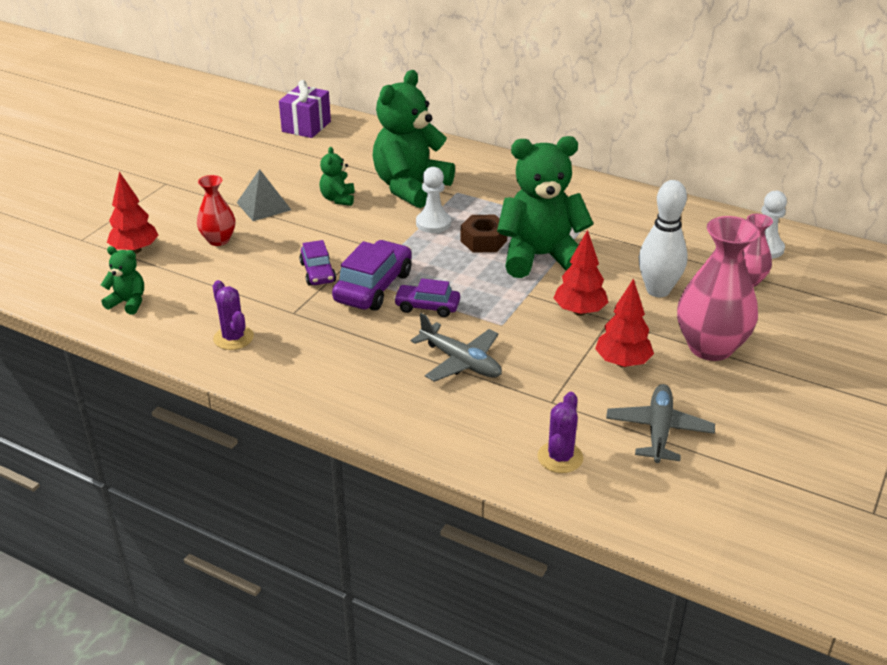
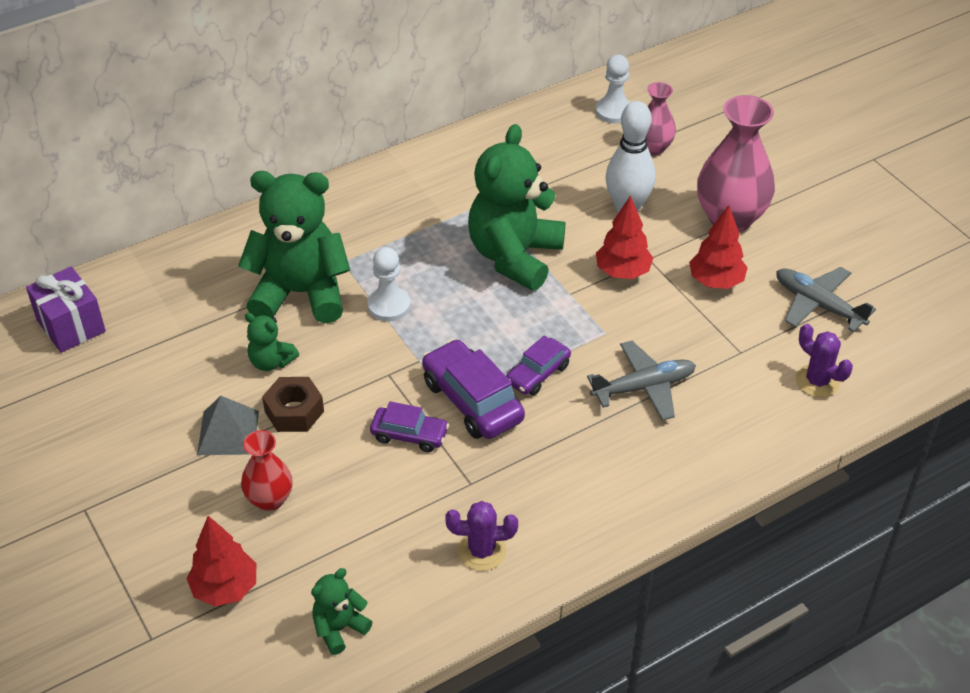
camera: 60 degrees left, 10 degrees up
green teddy bear [373,70,455,208] -> green teddy bear turned 120 degrees clockwise [238,171,350,323]
brown nut [461,215,507,252] -> brown nut moved to [262,377,324,432]

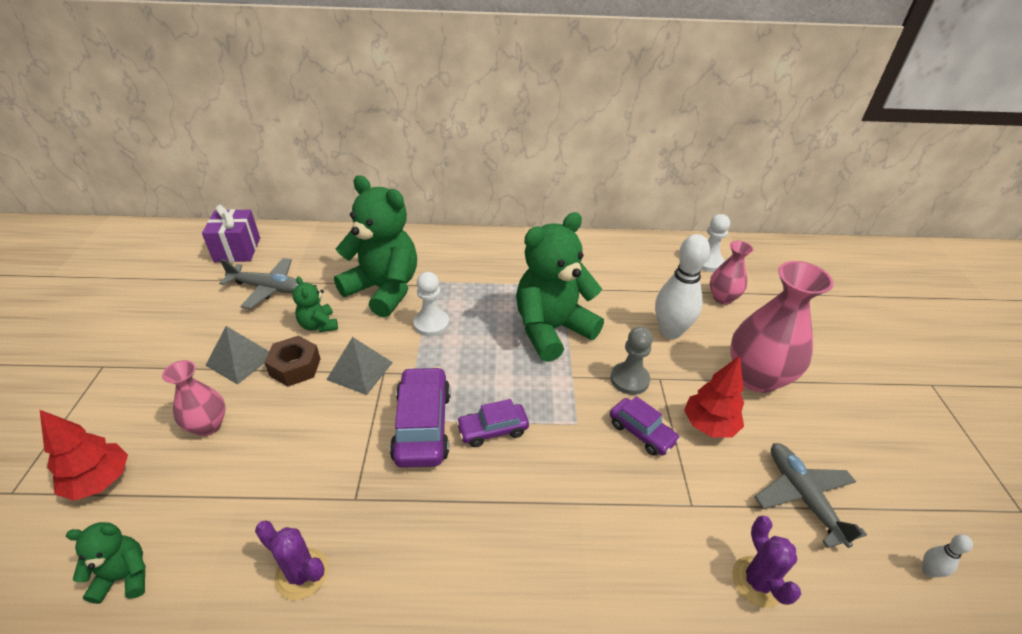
camera: 30 degrees right, 5 degrees down
red vase [241,430,293,511] -> pink vase [162,360,226,436]
purple car [370,401,449,452] -> purple car moved to [610,396,680,456]
grey plane [587,341,696,421] -> grey plane moved to [219,258,298,309]
red tree [596,195,653,279] -> grey pawn [610,326,653,395]
none -> grey pyramid [326,337,393,395]
none -> white bowling pin [922,534,973,577]

